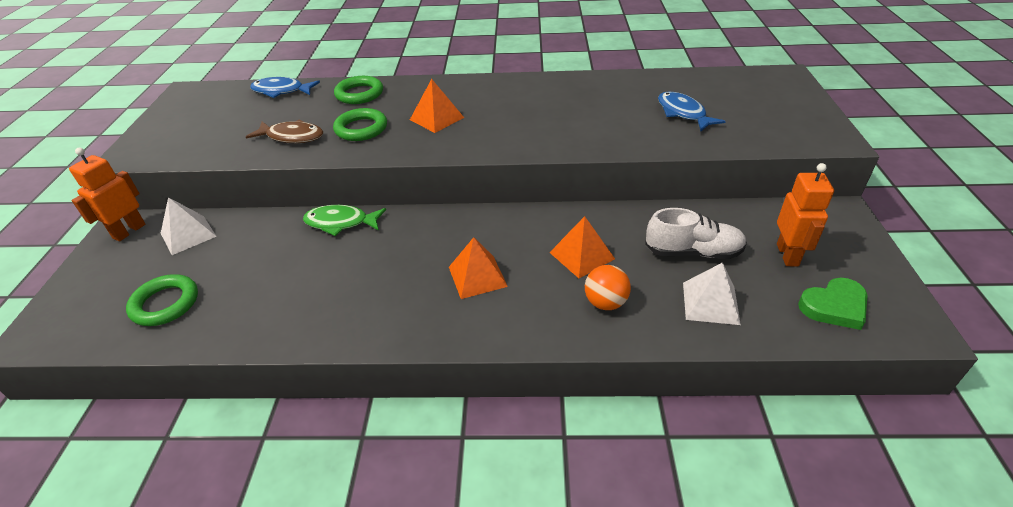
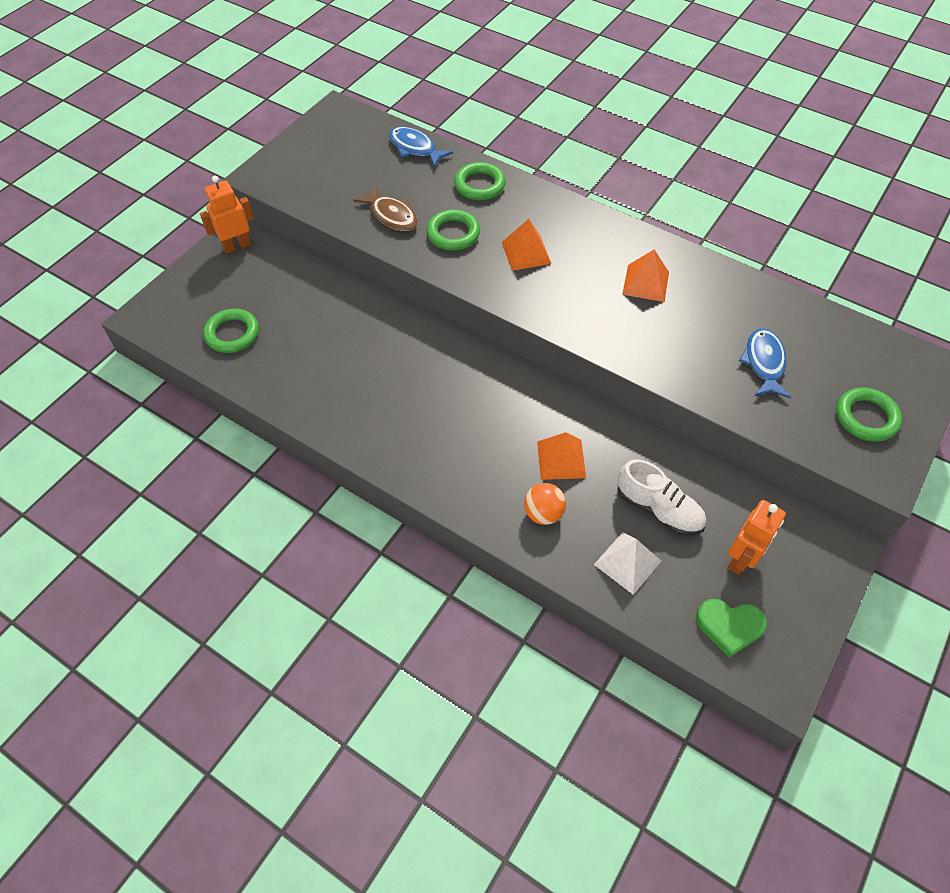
camera: 30 degrees right, 15 degrees up
white pyramid [160,197,217,255] -> none
green fish [303,205,386,236] -> none
orange pyramid [449,237,508,299] -> orange pyramid moved to [622,250,669,302]
none -> green ring [836,388,902,442]

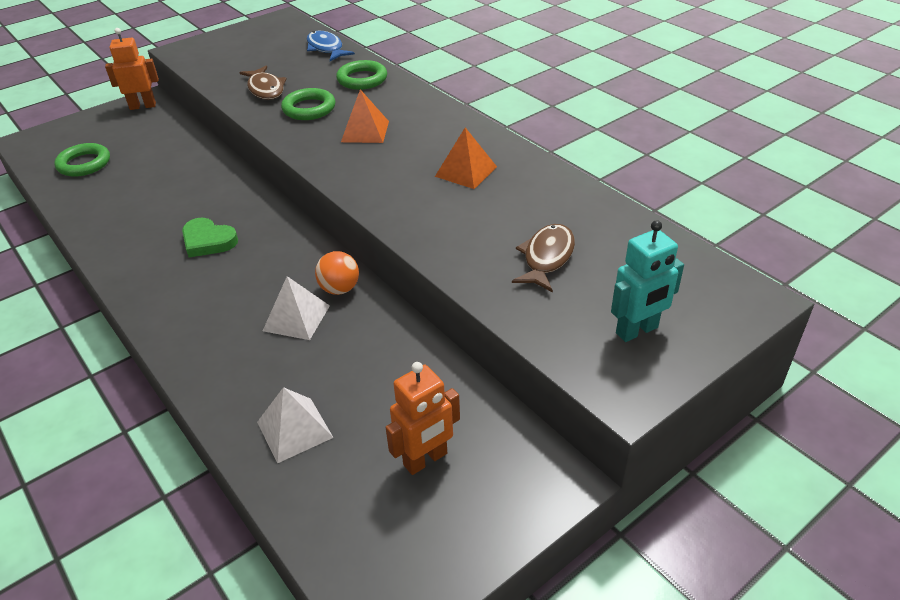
camera: 20 degrees right, 15 degrees down
orange ball [524,483,566,525] -> orange ball moved to [315,251,359,295]
orange pyramid [537,432,586,480] -> white pyramid [263,276,330,340]
white shoe [617,459,706,536] -> none
green heart [696,599,767,658] -> green heart moved to [182,218,238,258]
blue fish [739,328,791,398] -> brown fish [512,224,575,292]
green ring [836,388,902,442] -> turquoise robot [611,220,684,342]

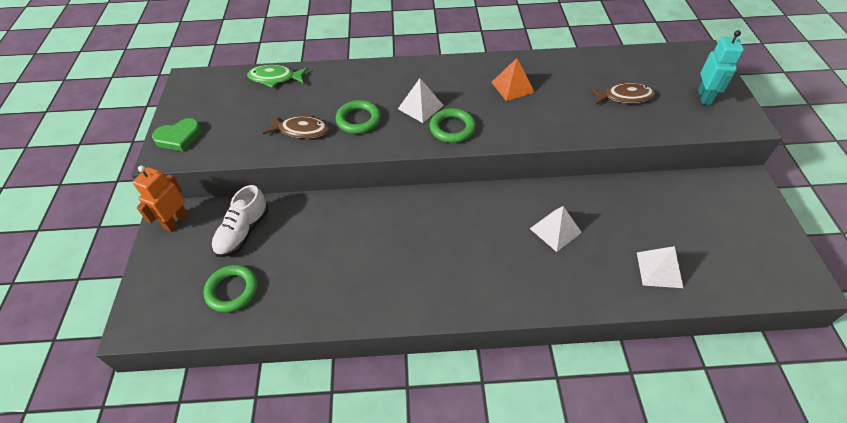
camera: 55 degrees left, 10 degrees up
green heart [182,218,238,258] -> green heart moved to [152,118,201,151]
blue fish [306,31,355,61] -> green fish [248,65,308,88]
orange ball [315,251,359,295] -> none
green ring [336,60,387,90] -> green ring moved to [429,108,476,143]
orange pyramid [341,89,389,143] -> white pyramid [398,78,444,123]
orange robot [386,362,460,475] -> none
brown fish [512,224,575,292] -> brown fish turned 120 degrees clockwise [590,81,655,105]
none -> white shoe [212,185,269,257]

